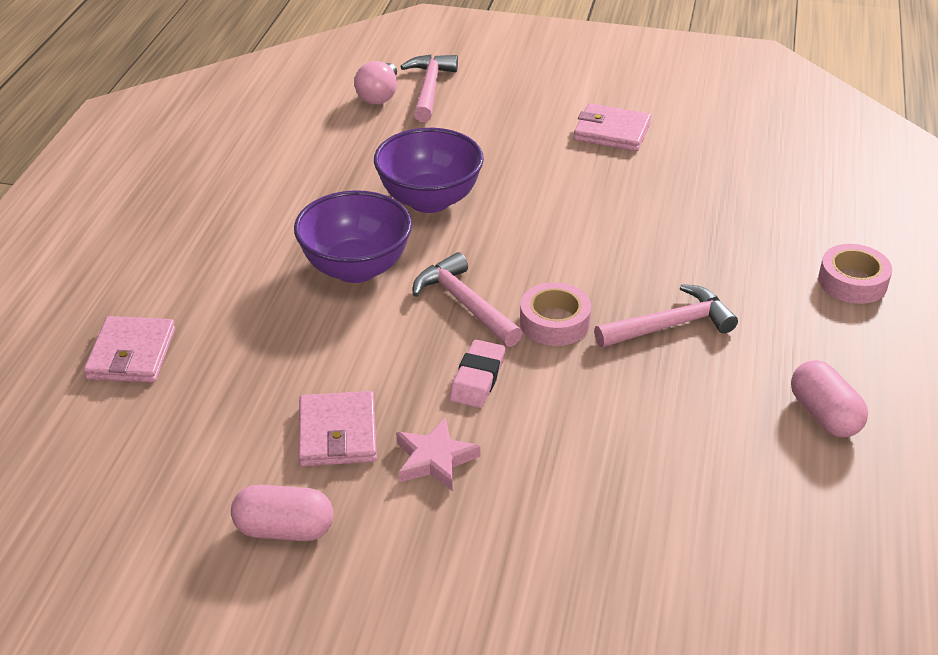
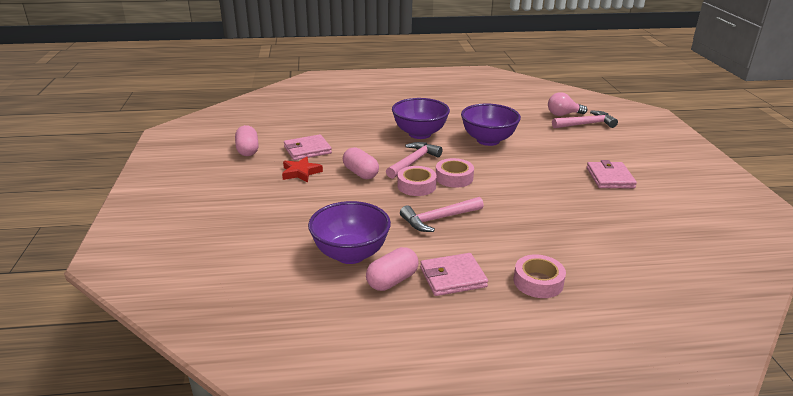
camera: 70 degrees right, 10 degrees down
pink wallet [84,316,175,383] -> pink wallet moved to [420,253,488,296]
pink star [396,417,481,491] -> red star [282,156,323,183]
pink eraser [449,340,505,408] -> pink capsule [343,147,379,179]
pink hammer [594,284,738,347] -> pink hammer turned 105 degrees clockwise [400,197,484,232]
none -> purple bowl [308,201,391,264]
none -> pink tape [436,158,474,188]

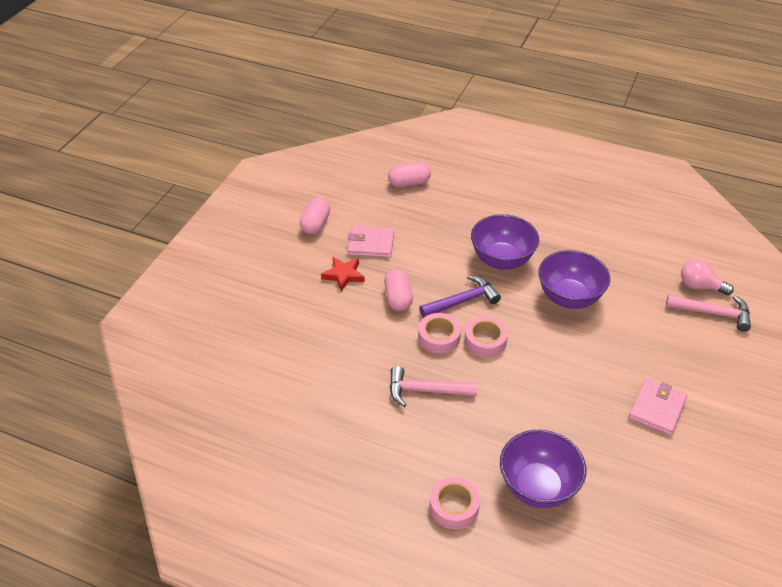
camera: 30 degrees right, 15 degrees up
purple bowl [308,201,391,264] -> purple bowl moved to [500,430,586,508]
pink capsule [366,247,418,291] -> pink capsule moved to [388,162,431,187]
pink hammer [386,142,443,179] -> purple hammer [419,275,501,318]
pink wallet [420,253,488,296] -> none

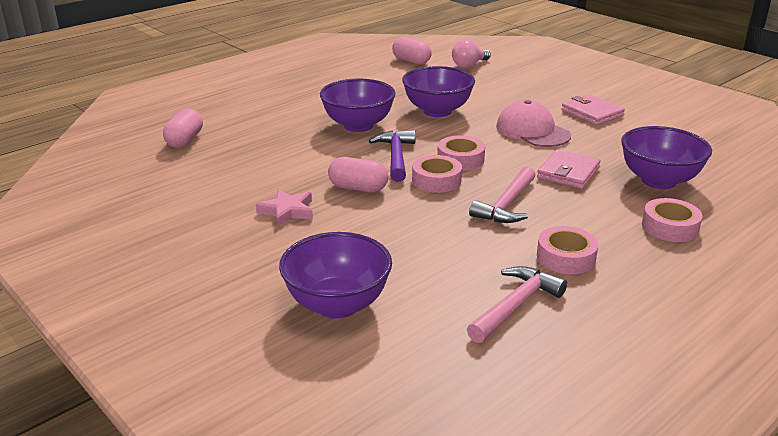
camera: 65 degrees left, 15 degrees down
pink capsule [300,197,330,235] -> pink capsule moved to [392,37,432,65]
red star [321,257,365,291] -> pink star [256,189,313,227]
pink wallet [348,226,394,258] -> pink wallet moved to [537,149,601,189]
pink hammer [666,294,751,332] -> pink hammer moved to [467,266,567,343]
none -> purple bowl [279,232,392,319]
none -> pink cap [496,100,571,147]
none -> pink tape [537,226,598,274]

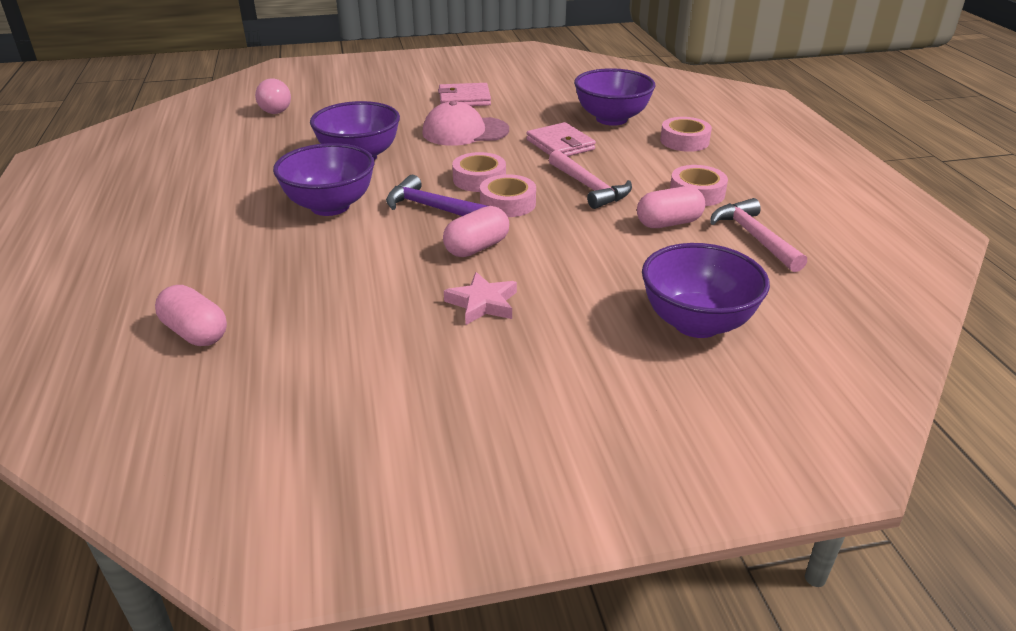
camera: 60 degrees left, 5 degrees up
pink capsule [392,37,432,65] -> pink capsule moved to [637,186,705,228]

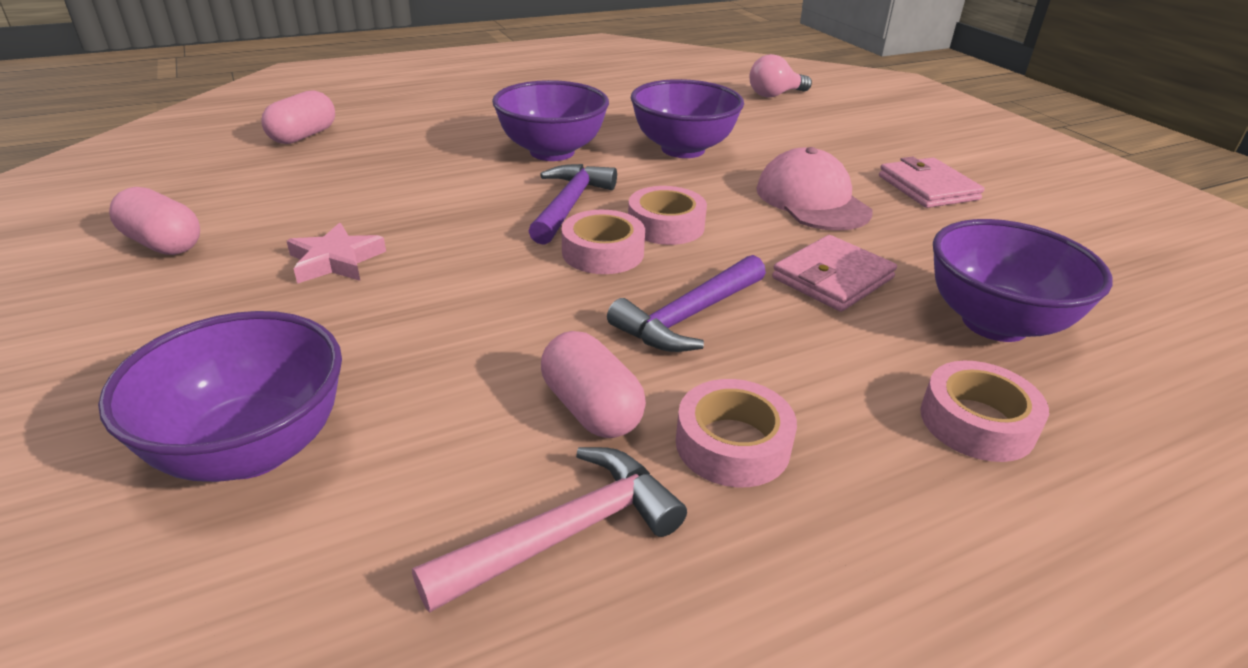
camera: 75 degrees right, 0 degrees up
pink capsule [443,206,509,257] -> pink capsule moved to [109,187,200,255]
pink hammer [549,150,632,209] -> purple hammer [607,255,766,352]

